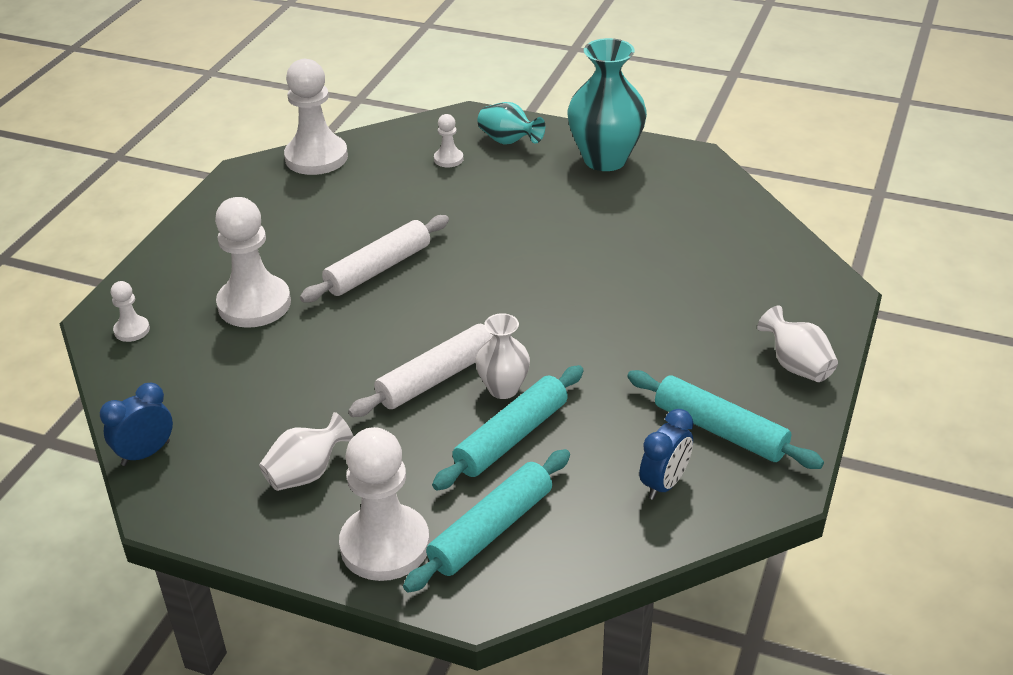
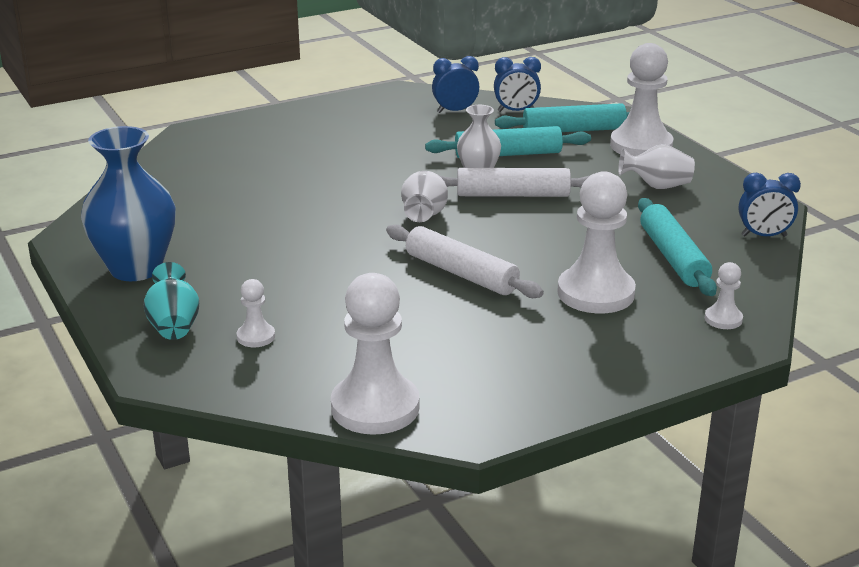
camera: 140 degrees left, 10 degrees down
white rolling pin [300,215,449,303] -> white rolling pin turned 45 degrees clockwise [386,224,544,298]
turquoise vase [567,38,647,171] -> blue vase [81,126,176,281]
turquoise rolling pin [627,370,824,469] -> turquoise rolling pin moved to [638,198,717,296]
white vase [757,305,838,382] -> white vase moved to [401,171,448,222]
none -> blue clock [494,57,541,112]

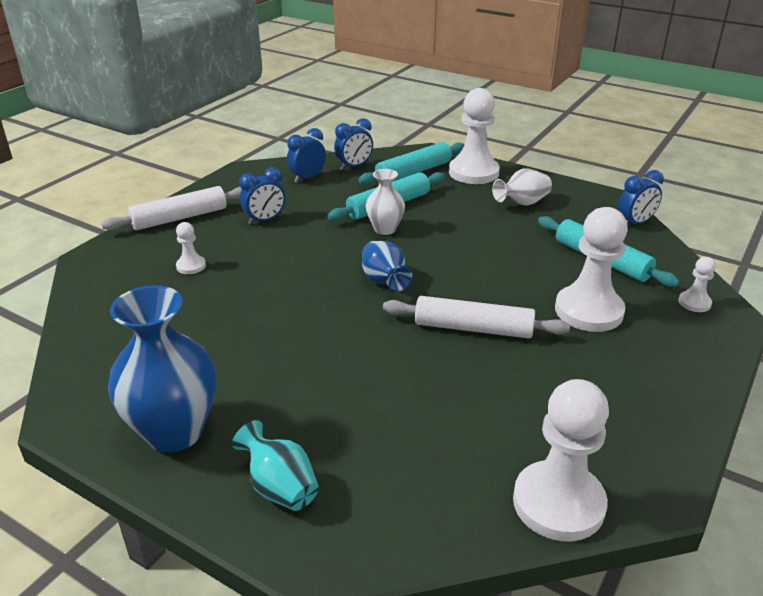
camera: 30 degrees left, 5 degrees up
white pawn [237,279,275,347] -> white pawn moved to [176,222,206,274]
white vase [401,171,448,222] -> blue vase [362,241,412,291]
white rolling pin [439,168,589,197] -> white rolling pin moved to [101,186,242,230]
none -> blue clock [239,167,286,225]

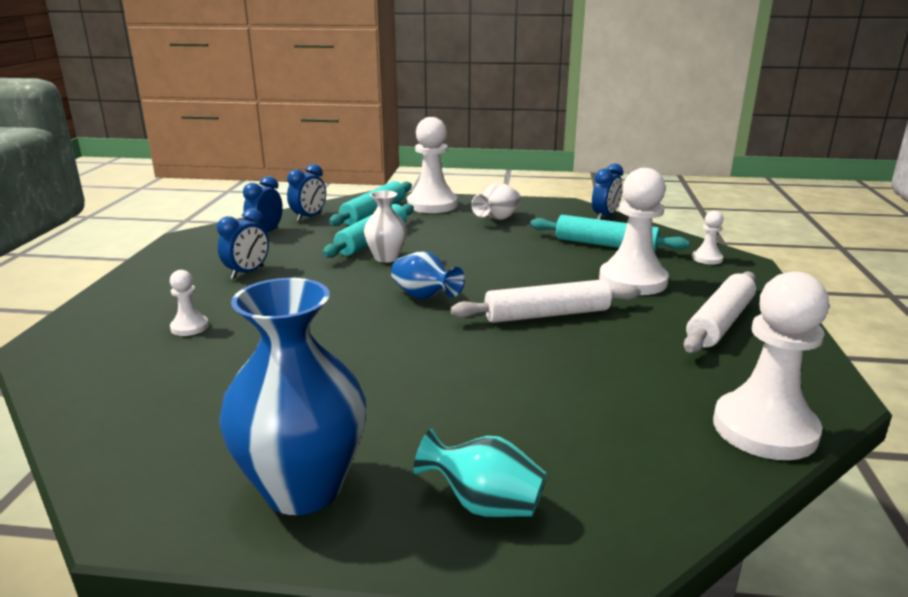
camera: 25 degrees left, 10 degrees down
white rolling pin [101,186,242,230] -> white rolling pin moved to [684,271,756,353]

